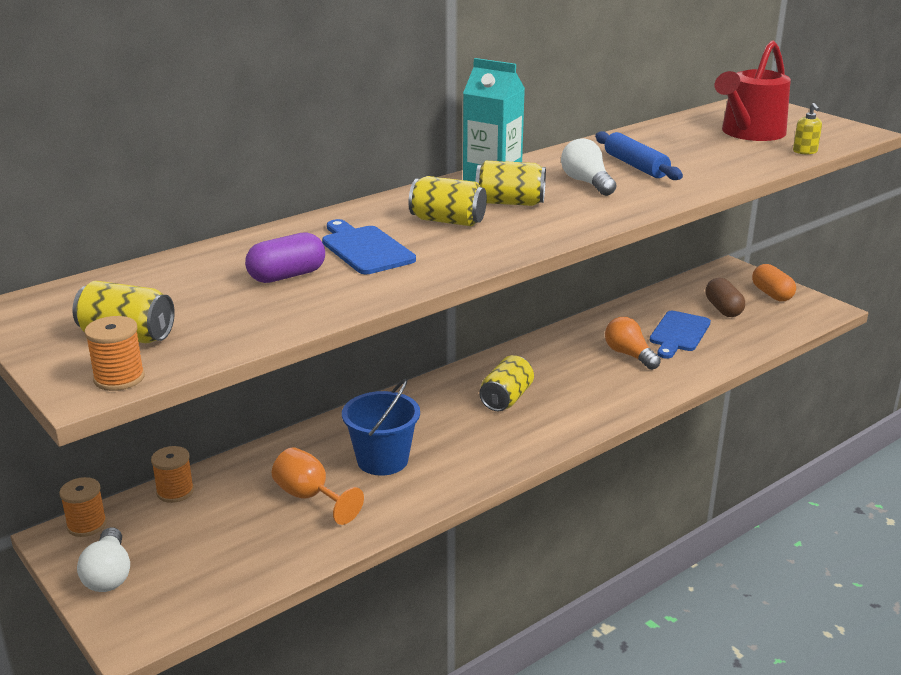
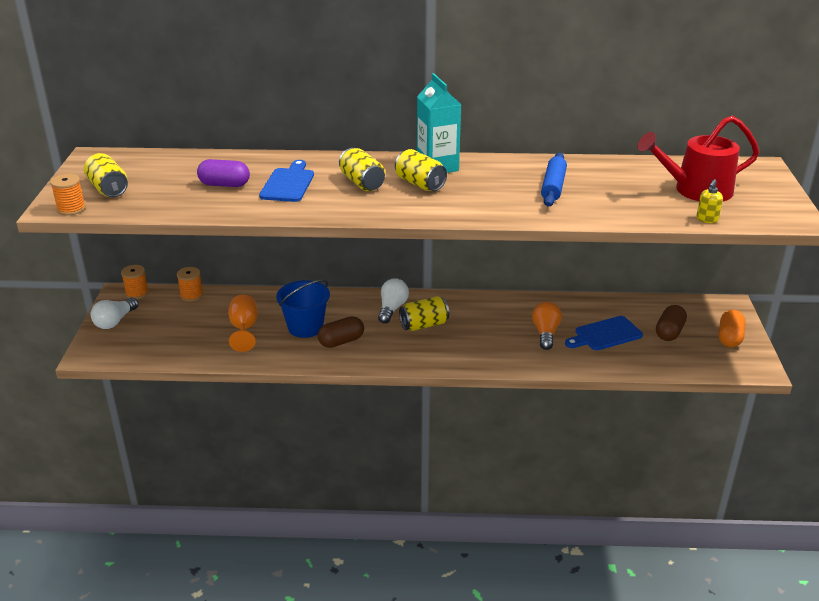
camera: 40 degrees right, 5 degrees up
white light bulb [561,138,616,196] -> white light bulb moved to [378,278,409,324]
none -> brown capsule [318,316,364,348]

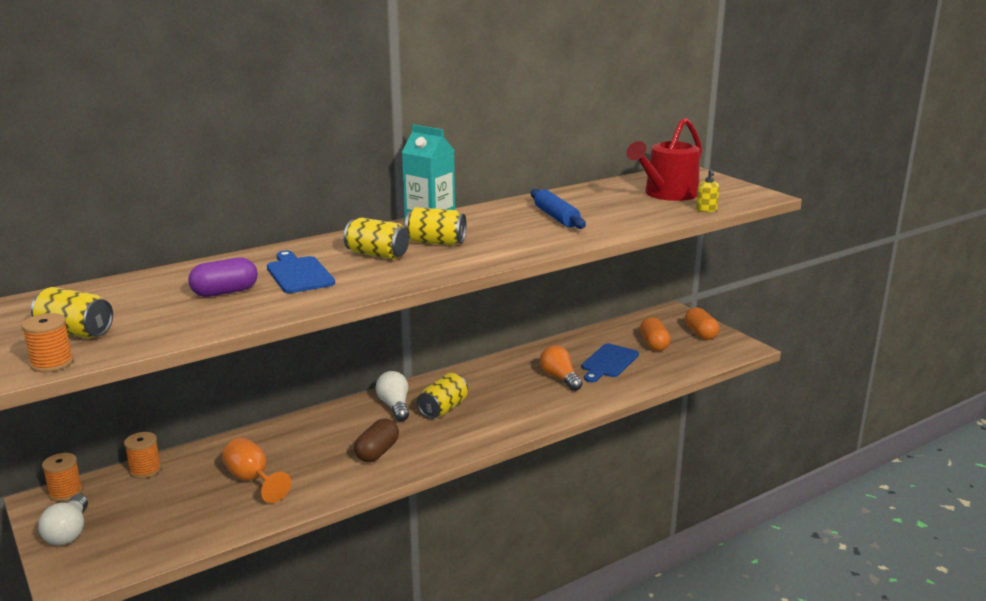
camera: 35 degrees left, 10 degrees down
blue bucket [276,279,330,338] -> none
brown capsule [656,305,687,341] -> orange capsule [640,317,671,351]

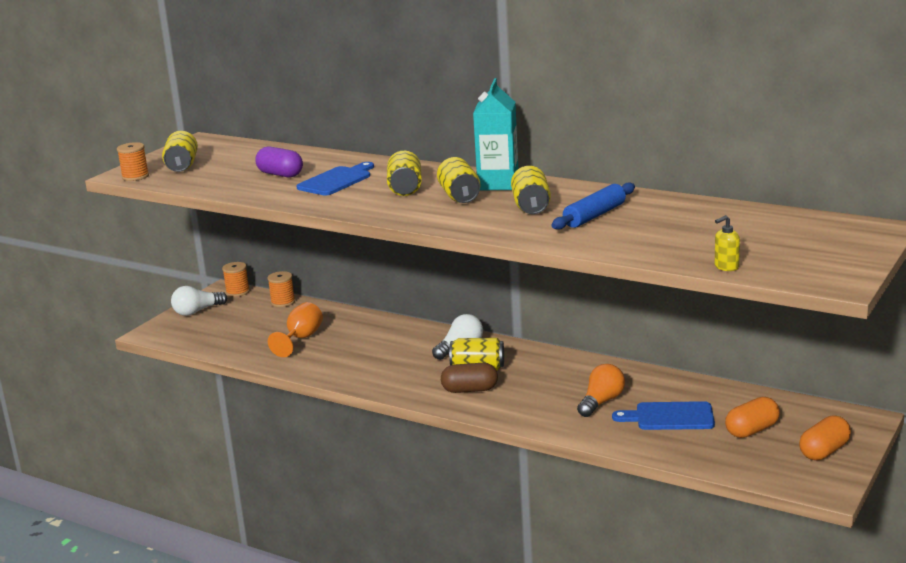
camera: 65 degrees right, 0 degrees up
brown capsule [354,419,399,462] -> brown capsule moved to [441,363,498,393]
red watering can [626,118,702,201] -> none
none -> yellow can [511,166,551,214]

